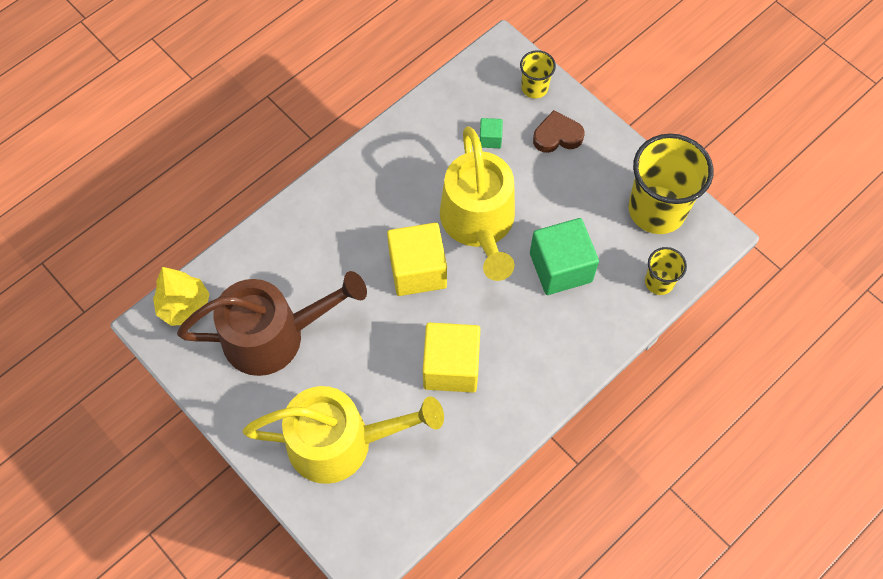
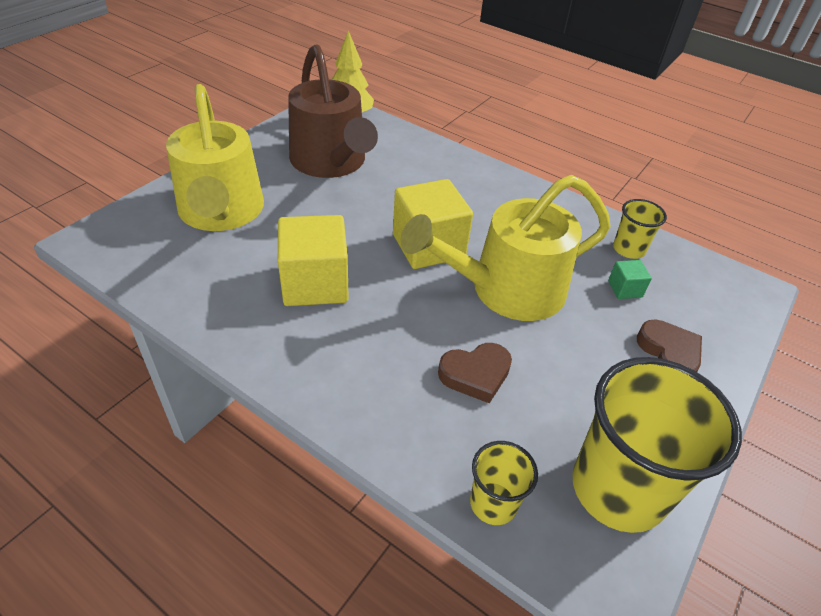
camera: 75 degrees right, 20 degrees down
yellow cup [520,50,556,98] -> yellow cup moved to [613,199,667,259]
green cube [530,218,599,295] -> brown heart [438,343,512,404]

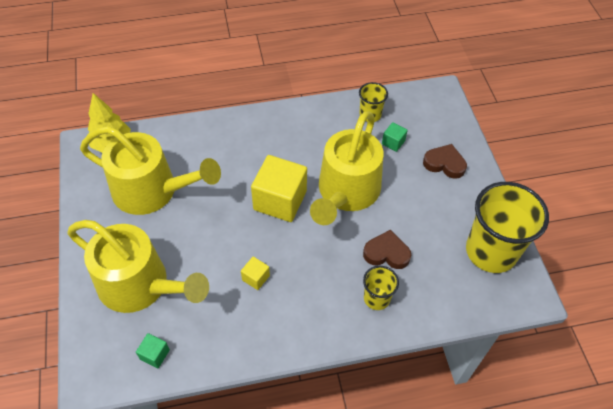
camera: 45 degrees left, 10 degrees up
yellow cube [278,215,349,306] -> yellow cube [241,257,270,290], size x0.45
brown watering can [288,44,378,178] -> yellow watering can [80,126,221,215]
brown heart [438,343,512,404] -> brown heart turned 105 degrees counterclockwise [363,230,411,269]
yellow cup [470,441,538,525] -> yellow cup moved to [363,266,399,310]
none -> green cube [136,333,170,368]

